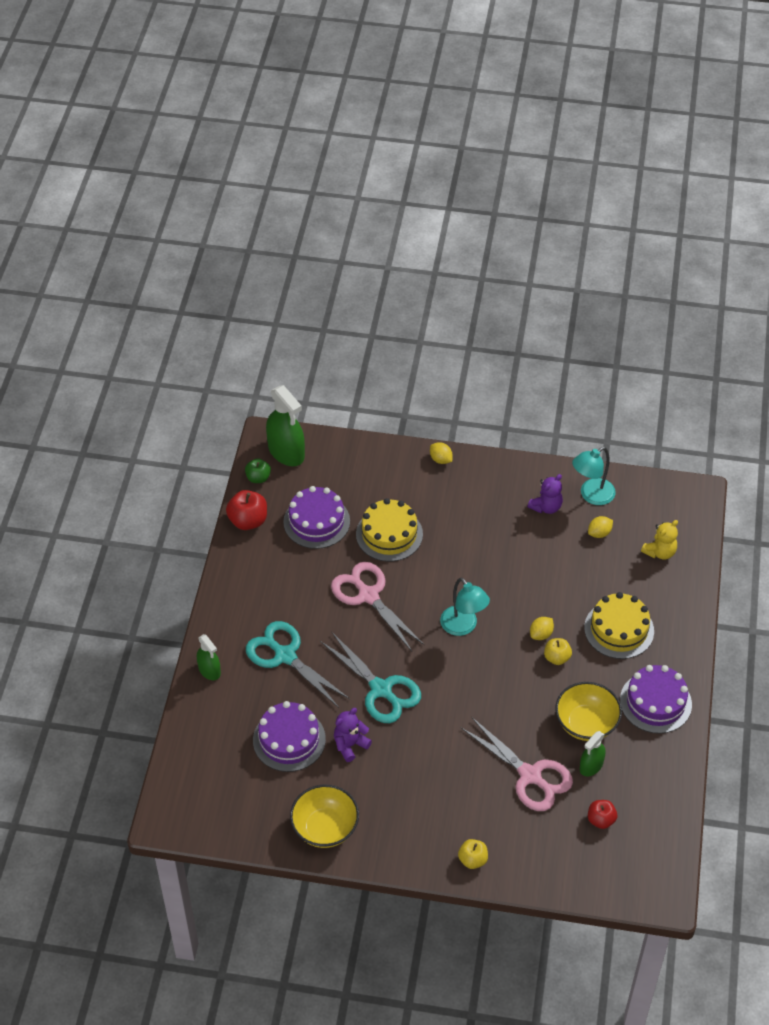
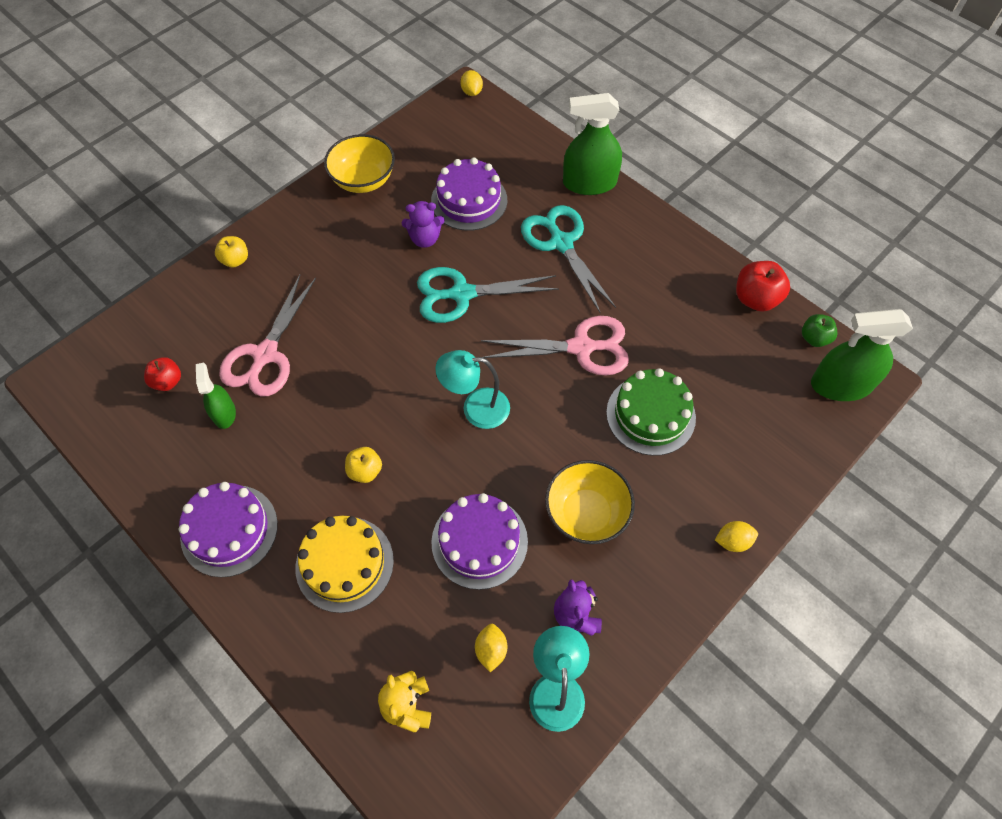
camera: 125 degrees right, 10 degrees up
green spray bottle [197,634,221,680] -> green spray bottle [563,93,622,195], size x1.76
turquoise scissors [246,621,350,708] -> turquoise scissors turned 105 degrees counterclockwise [521,205,616,313]
purple cake [283,486,350,549] -> purple cake moved to [431,493,528,590]
purple teddy bear [334,708,372,762] -> purple teddy bear turned 90 degrees clockwise [402,201,445,248]
yellow cake [356,498,423,562] -> green cake [606,368,696,456]
pink scissors [461,717,573,811] -> pink scissors turned 60 degrees counterclockwise [219,275,316,397]
yellow lemon [530,617,554,640] -> yellow lemon moved to [460,70,483,96]
yellow bowl [555,682,622,741] -> yellow bowl moved to [545,460,635,544]

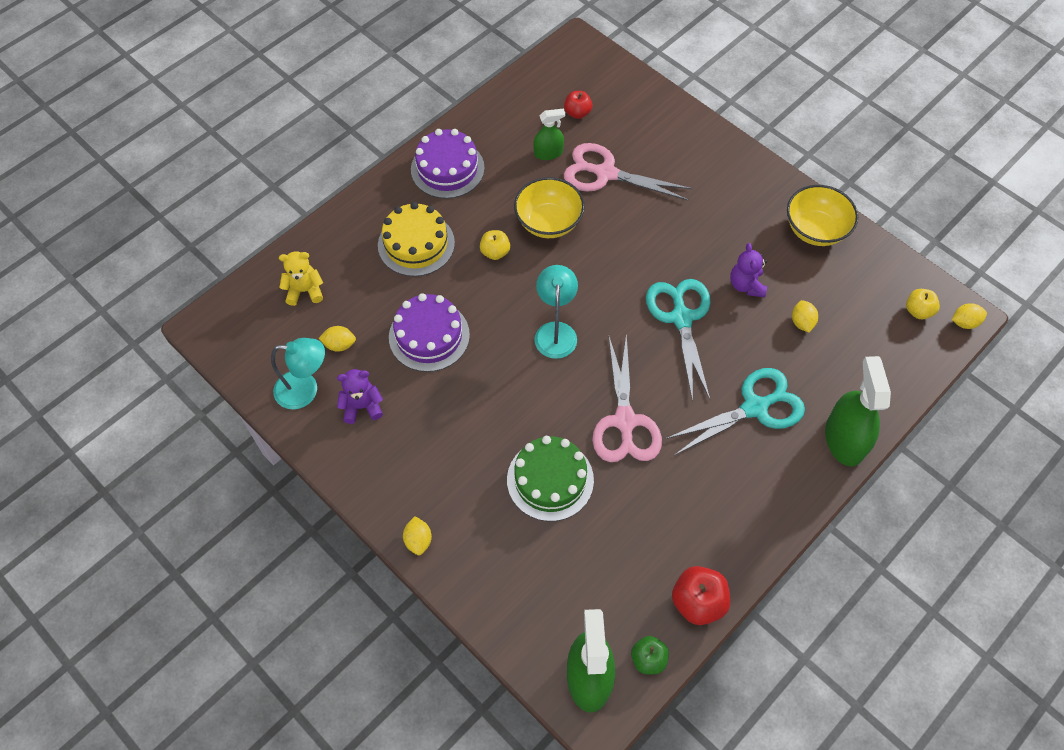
camera: 90 degrees right, 0 degrees up
yellow apple [215,236,248,268] -> yellow apple moved to [906,289,940,319]
purple cake [431,157,507,231] -> yellow lemon [792,300,818,332]
yellow bowl [545,460,635,544] -> yellow bowl moved to [514,177,585,238]

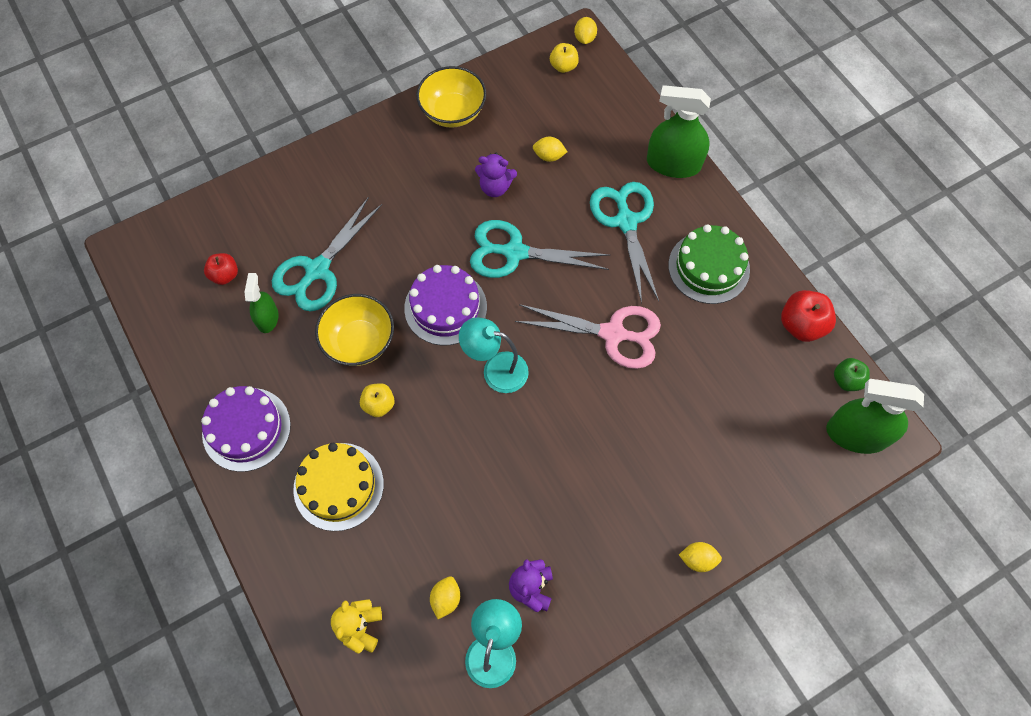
camera: 75 degrees left, 5 degrees up
purple cake [389,293,470,372] -> purple cake moved to [404,265,487,346]
green cake [507,436,594,521] -> green cake moved to [668,224,750,304]
pink scissors [564,143,693,201] -> turquoise scissors [272,197,382,312]

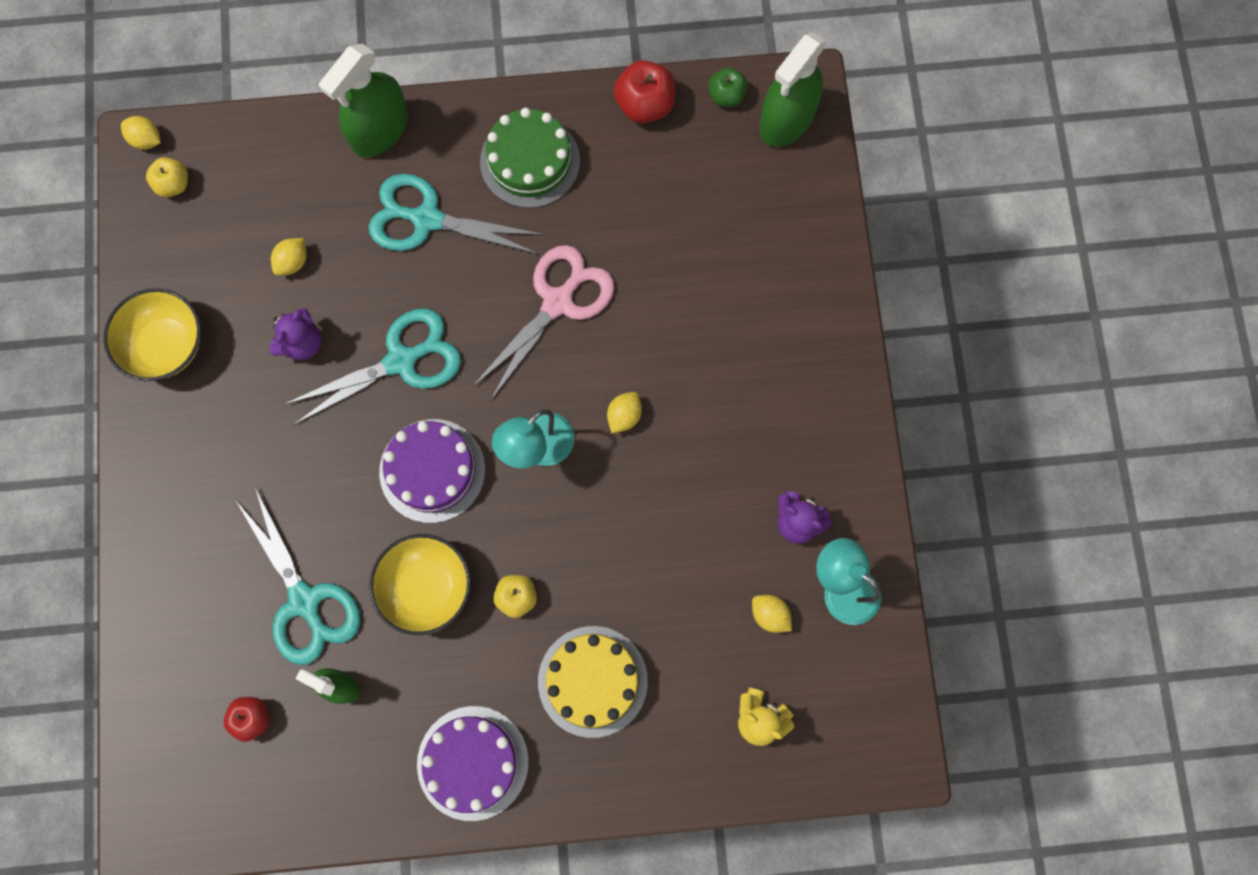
camera: 65 degrees left, 10 degrees up
turquoise scissors [470,220,610,278] -> turquoise scissors turned 150 degrees counterclockwise [284,309,461,425]
yellow lemon [679,542,722,572] -> yellow lemon moved to [607,392,642,433]

